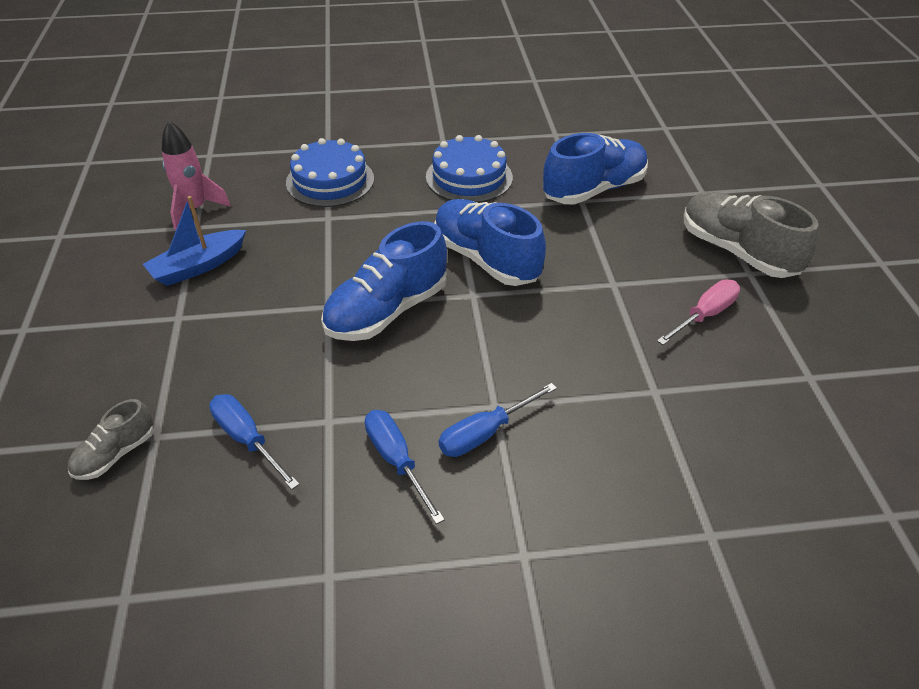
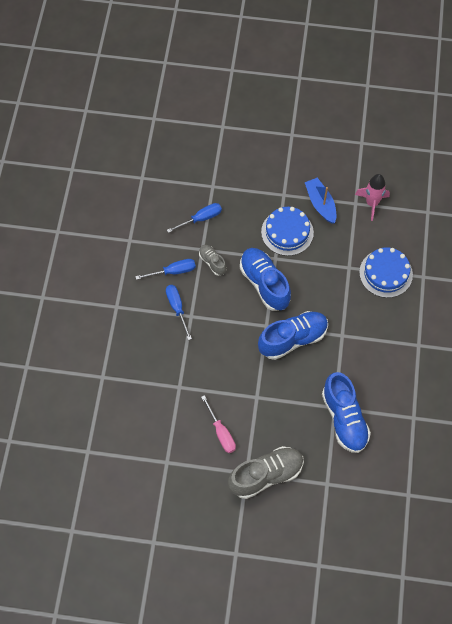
camera: 105 degrees right, 20 degrees up
grey shoe [68,399,154,480] -> grey shoe moved to [199,245,227,276]
blue cake [426,135,513,203] -> blue cake moved to [261,207,314,256]

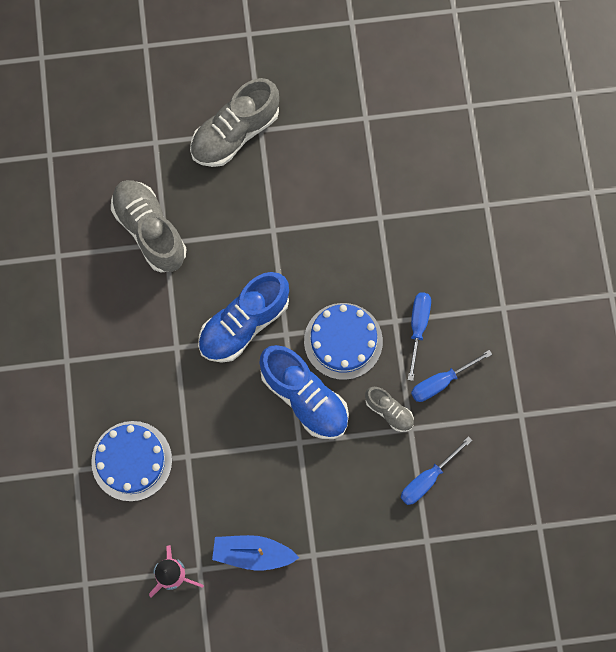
camera: 165 degrees right, 10 degrees up
blue screwdriver [166,285,192,340] -> blue screwdriver turned 135 degrees counterclockwise [408,292,431,381]
pink screwdriver [201,395,236,453] -> none
blue cake [261,207,314,256] -> blue cake moved to [304,303,383,380]
blue boat [305,178,336,224] -> blue boat turned 135 degrees clockwise [212,535,299,570]
blue shoe [322,372,371,453] -> grey shoe [111,180,186,273]

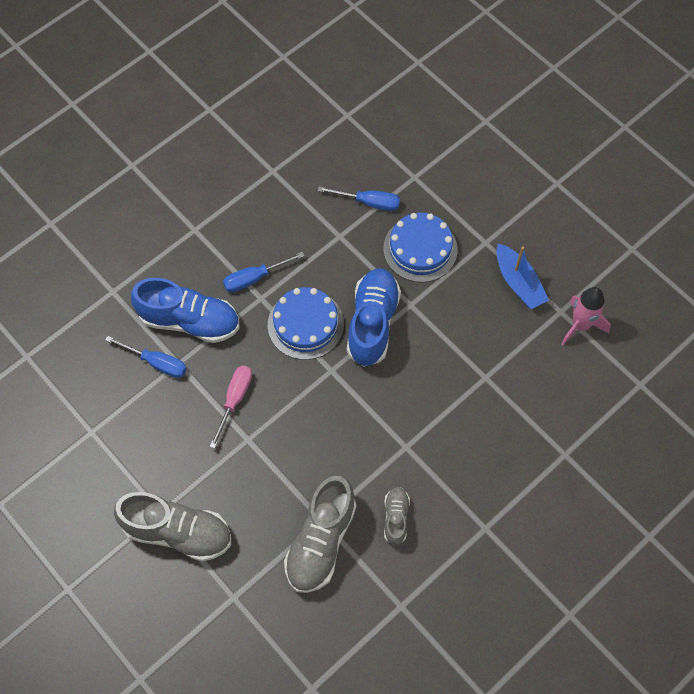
camera: 125 degrees left, 10 degrees down
blue cake [91,421,172,501] -> blue cake moved to [383,213,458,282]
blue shoe [198,272,289,363] -> blue shoe moved to [131,278,240,343]
grey shoe [365,387,414,432] -> grey shoe moved to [384,487,410,546]
blue screwdriver [411,350,492,402] -> blue screwdriver moved to [105,336,187,378]
none -> pink screwdriver [209,366,252,449]

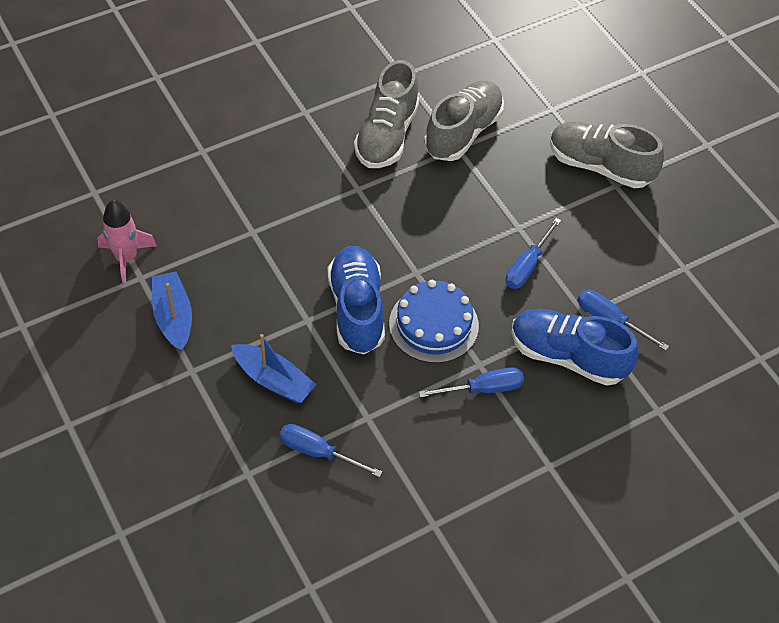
camera: 170 degrees left, 10 degrees down
pink screwdriver [209,366,252,449] -> blue screwdriver [506,218,561,289]
blue shoe [347,268,401,367] -> blue shoe turned 150 degrees clockwise [328,246,385,355]
blue cake [383,213,458,282] -> blue boat [231,334,317,403]
grey shoe [384,487,410,546] -> grey shoe [354,60,419,168], size x1.93

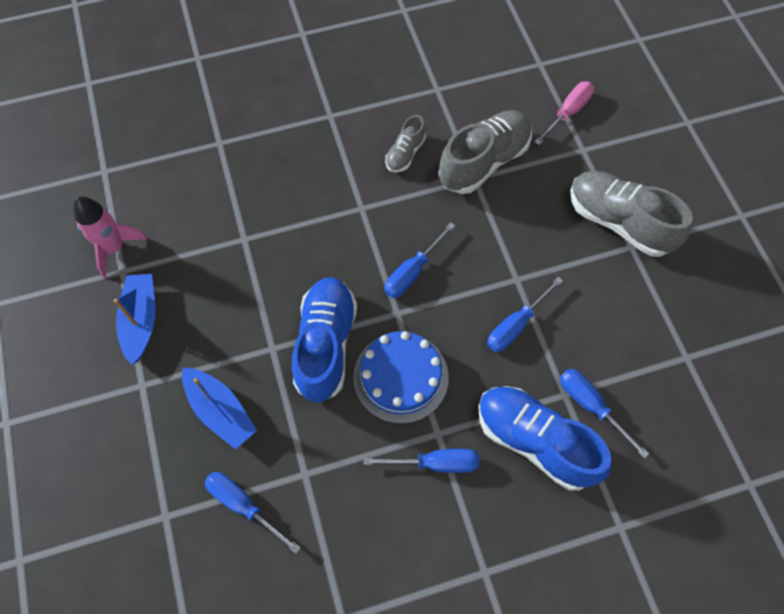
camera: 15 degrees right, 10 degrees up
grey shoe [354,60,419,168] -> grey shoe [385,115,426,173], size x0.52
none -> blue screwdriver [384,222,455,298]
none -> pink screwdriver [534,82,594,145]

